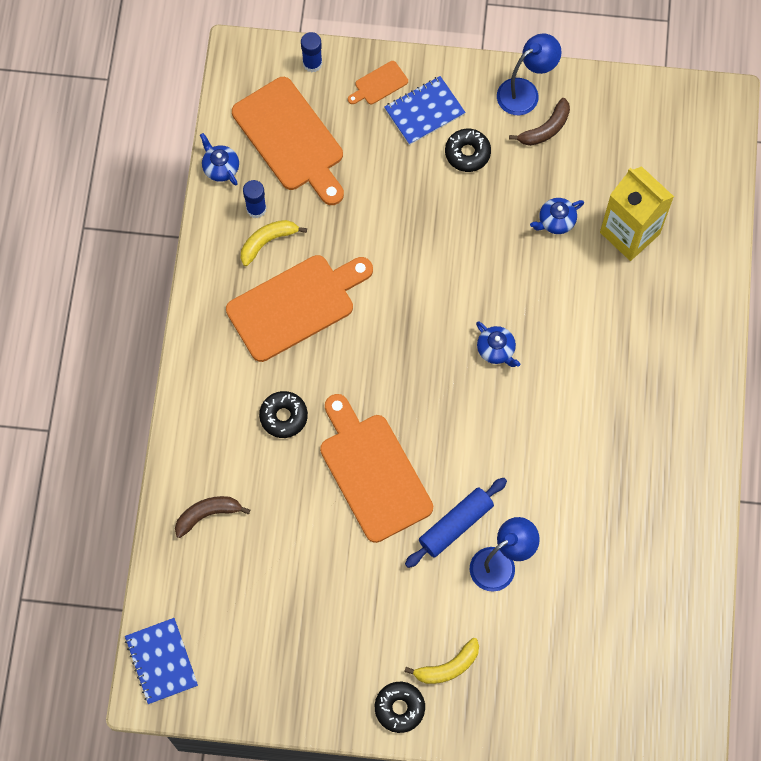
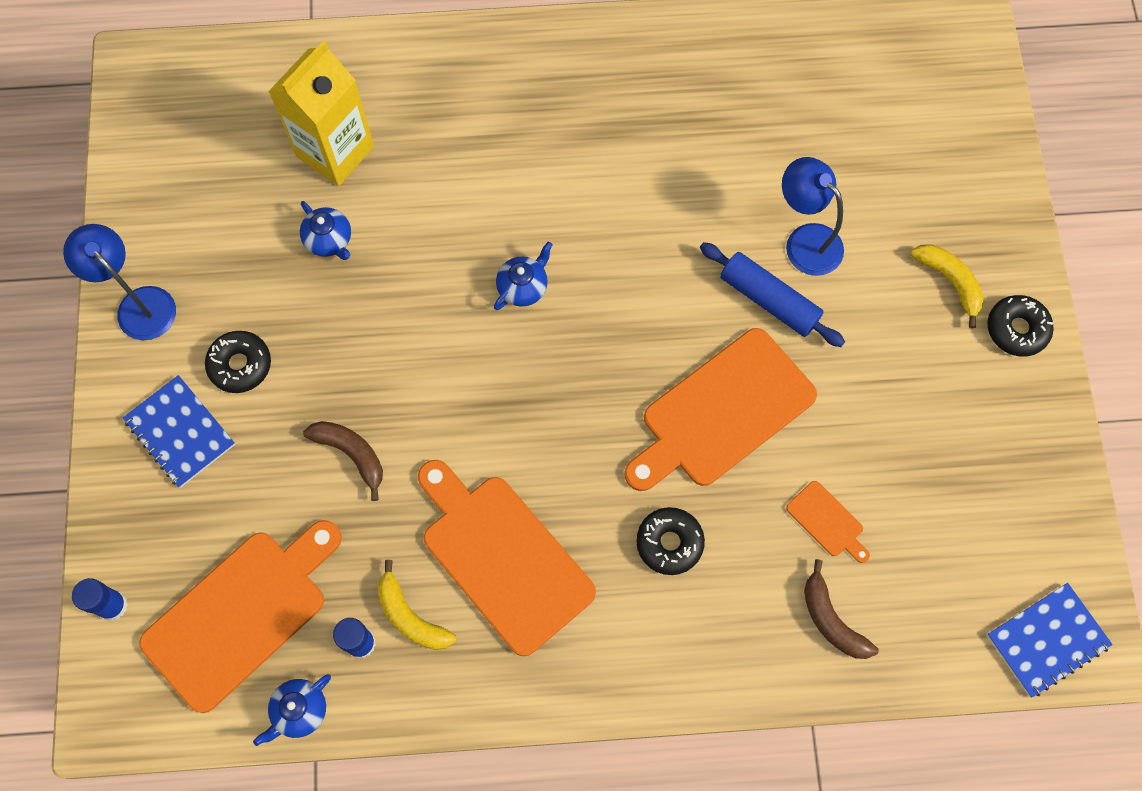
camera: 100 degrees left, 0 degrees up
orange cutting board [348,61,408,104] -> orange cutting board moved to [786,481,870,563]
brown banana [509,98,570,146] -> brown banana moved to [303,421,383,501]

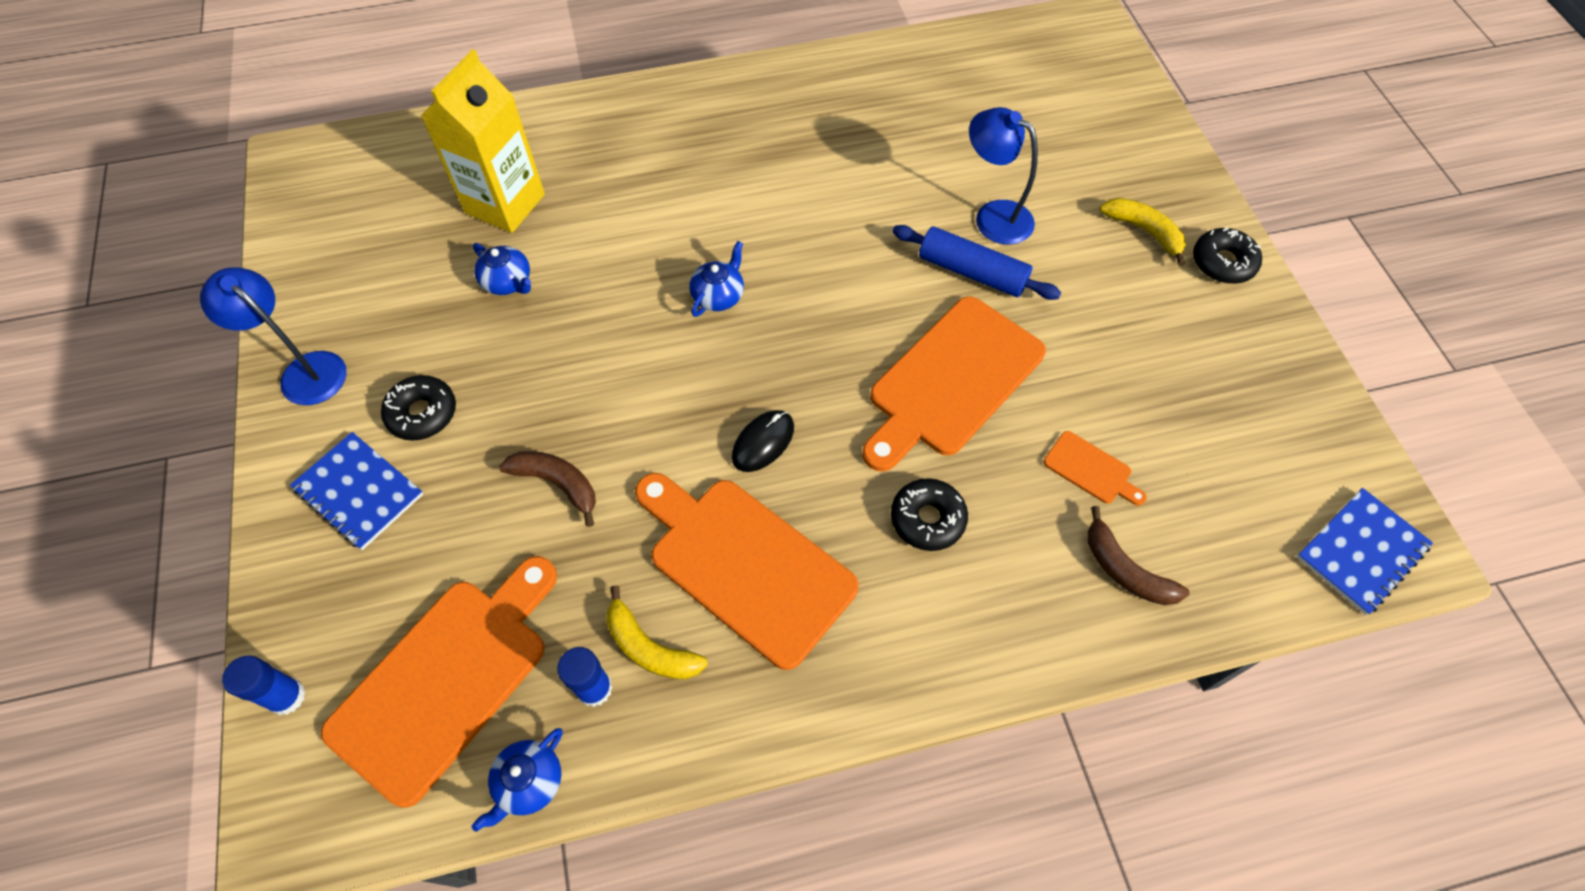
camera: 10 degrees left, 10 degrees down
none -> black mouse [732,410,794,472]

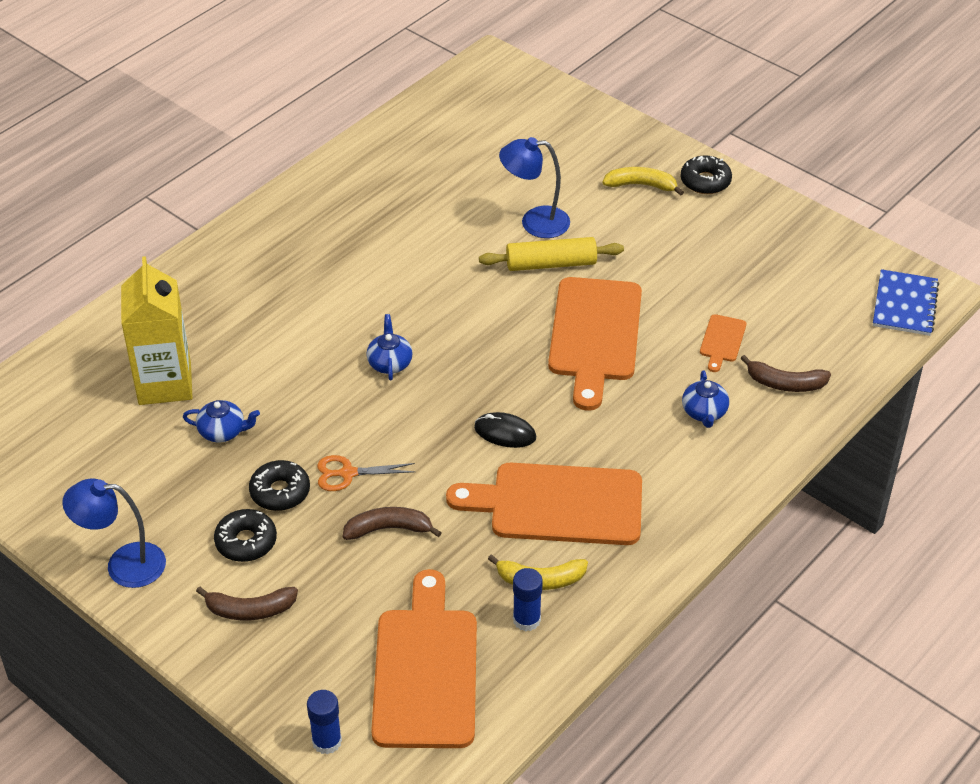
camera: 35 degrees left, 15 degrees down
blue notebook [290,432,423,550] -> brown banana [196,586,298,620]
blue teapot [471,728,563,832] -> blue teapot moved to [682,370,729,428]
black mouse [732,410,794,472] -> black mouse turned 75 degrees counterclockwise [474,412,536,448]
black donut [891,478,968,551] -> black donut moved to [249,460,310,511]
blue rolling pin [892,225,1061,300] -> yellow rolling pin [479,237,624,271]
orange cutting board [1044,431,1147,506] -> orange cutting board turned 105 degrees clockwise [700,314,746,372]
none -> orange scissors [317,455,415,491]

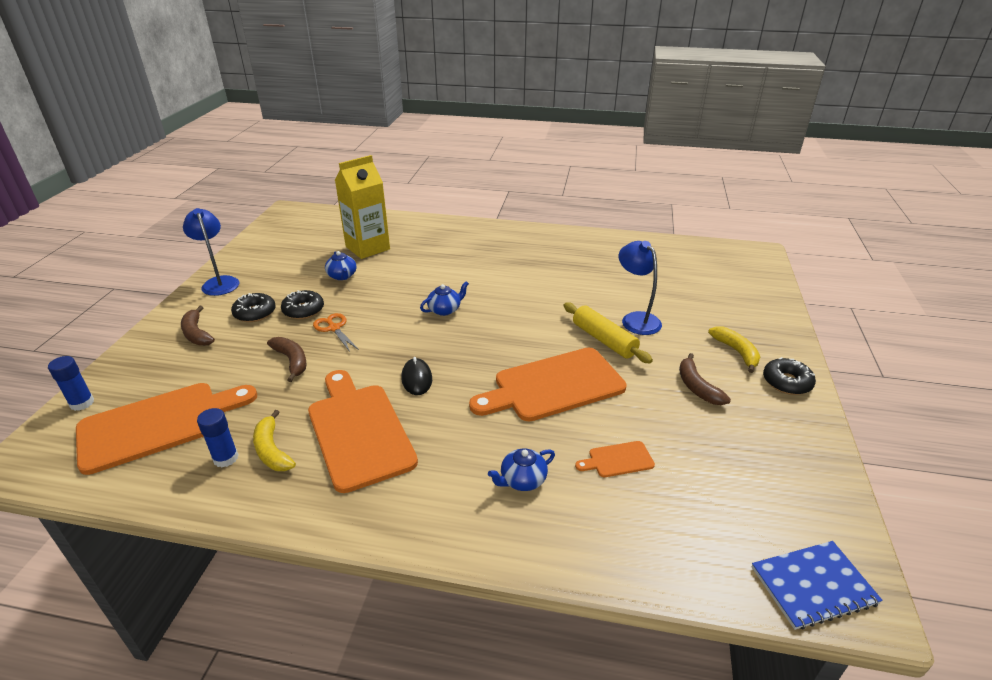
camera: 60 degrees right, 10 degrees down
brown banana [740,355,831,392] -> brown banana moved to [679,353,731,405]

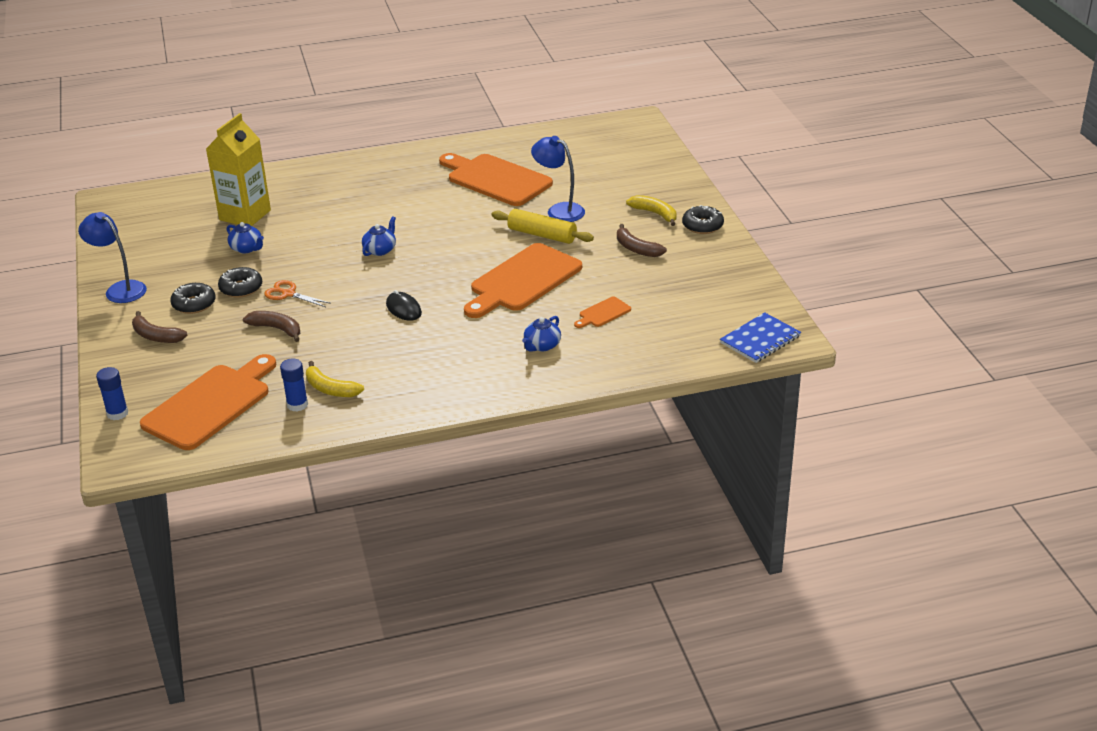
camera: 25 degrees left, 0 degrees up
orange cutting board [308,370,418,493] -> orange cutting board moved to [439,153,553,206]

